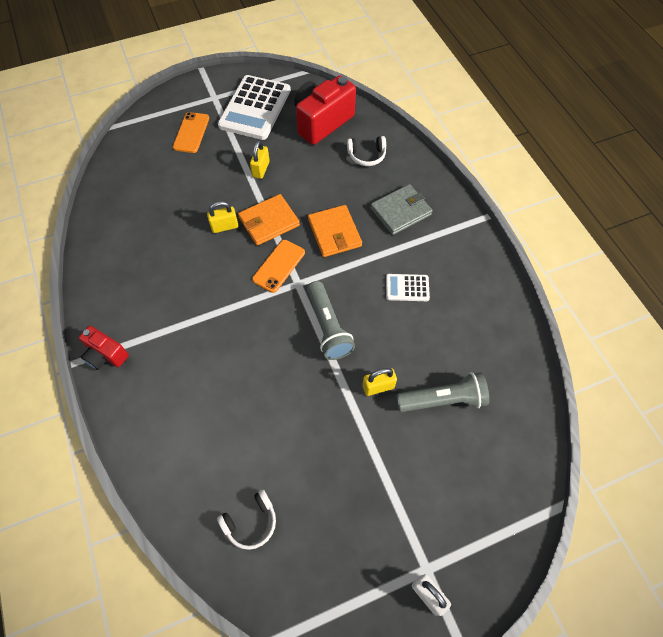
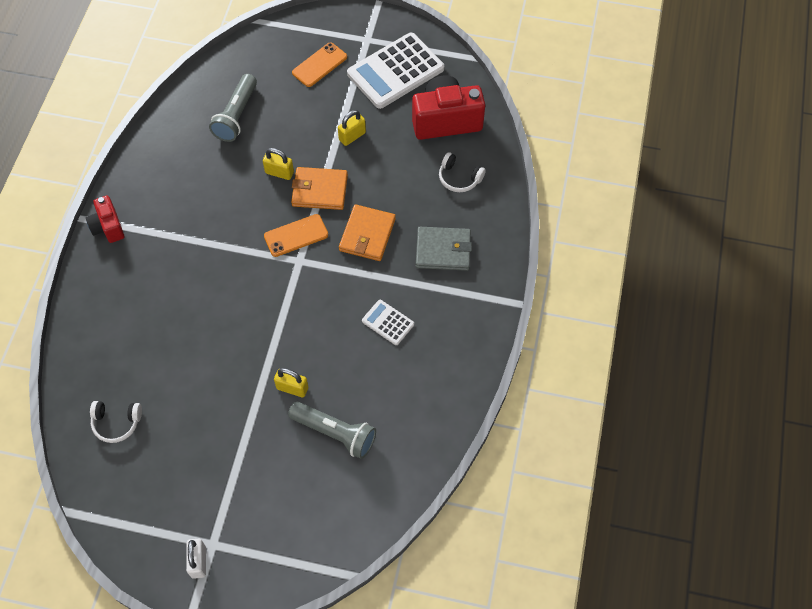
camera: 35 degrees right, 0 degrees up
grey flashlight [307,281,355,360] -> grey flashlight moved to [209,74,257,142]

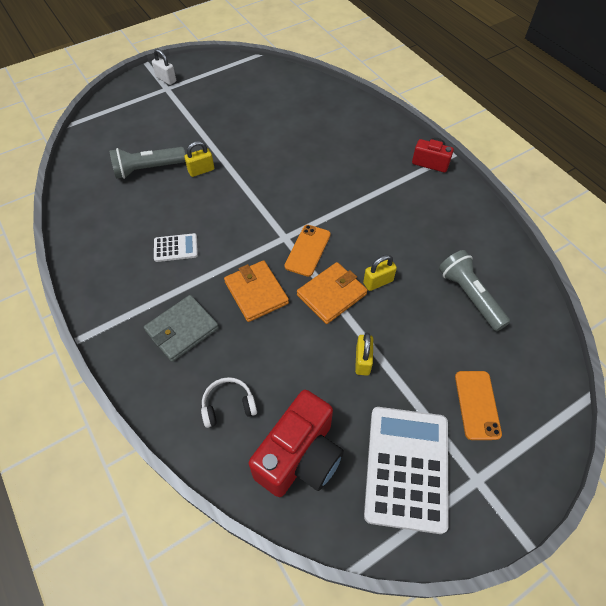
camera: 135 degrees right, 5 degrees down
white headphones [90,401,142,443] -> none

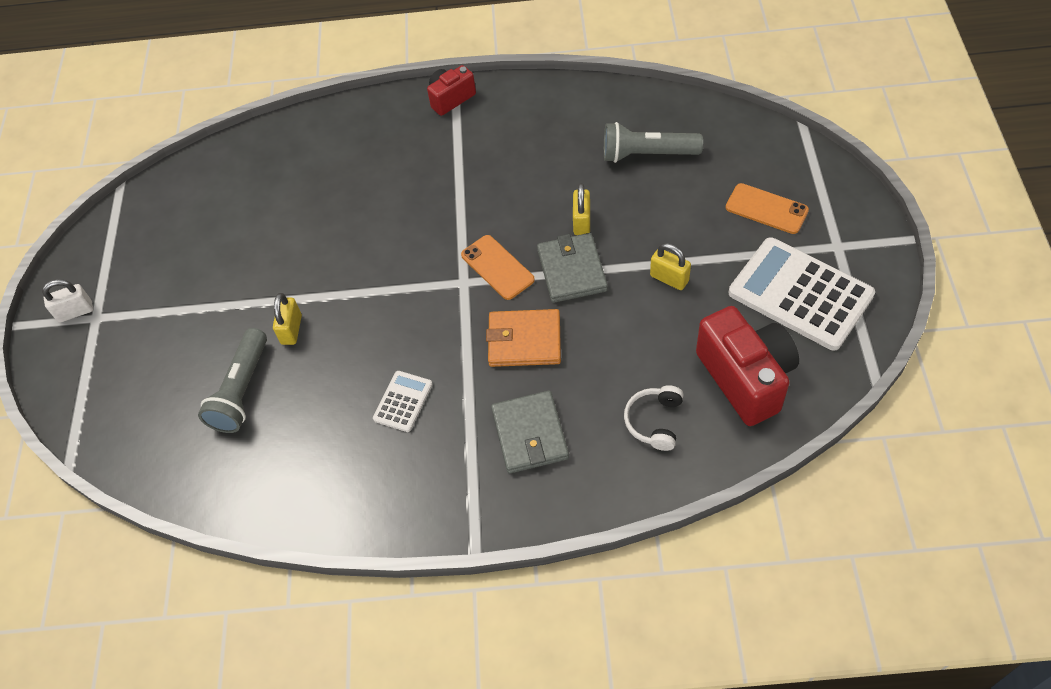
camera: 55 degrees left, 0 degrees up
orange wallet [297,262,368,324] -> grey wallet [537,233,608,303]

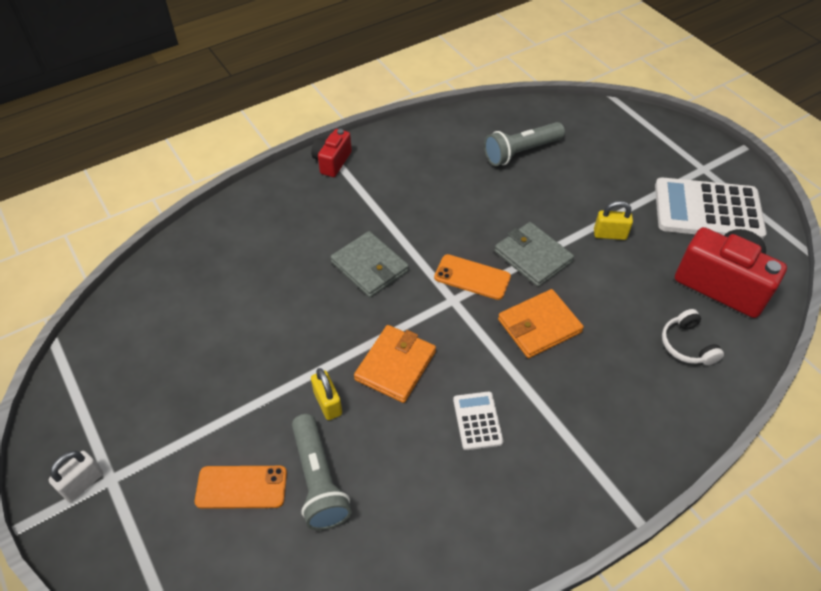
camera: 35 degrees left, 5 degrees down
grey wallet [491,391,569,474] -> grey wallet moved to [330,231,409,297]
yellow padlock [573,183,590,235] -> none
orange phone [726,183,809,234] -> orange phone moved to [195,466,287,509]
none -> orange wallet [354,325,436,403]

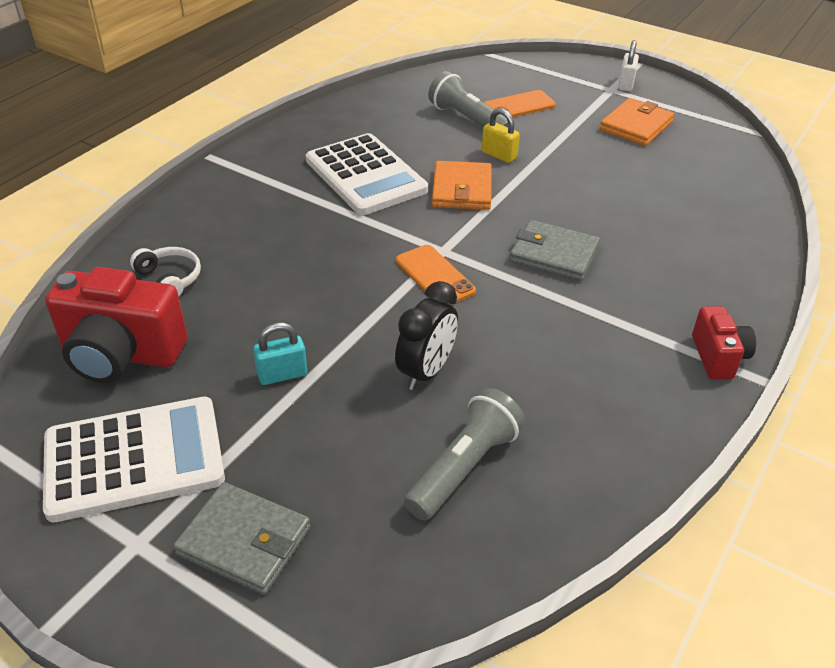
camera: 155 degrees right, 10 degrees down
orange phone [434,254,511,300] -> orange phone turned 60 degrees clockwise [396,245,476,305]
white calculator [453,391,503,450] -> white calculator [306,133,428,215], size x2.11
grey wallet [495,222,574,287] -> grey wallet moved to [173,482,311,595]
orange wallet [498,289,584,358] -> orange wallet moved to [600,98,674,146]
yellow padlock [594,201,633,240] -> turquoise padlock [253,322,307,385]
none -> black clock [395,281,458,390]

